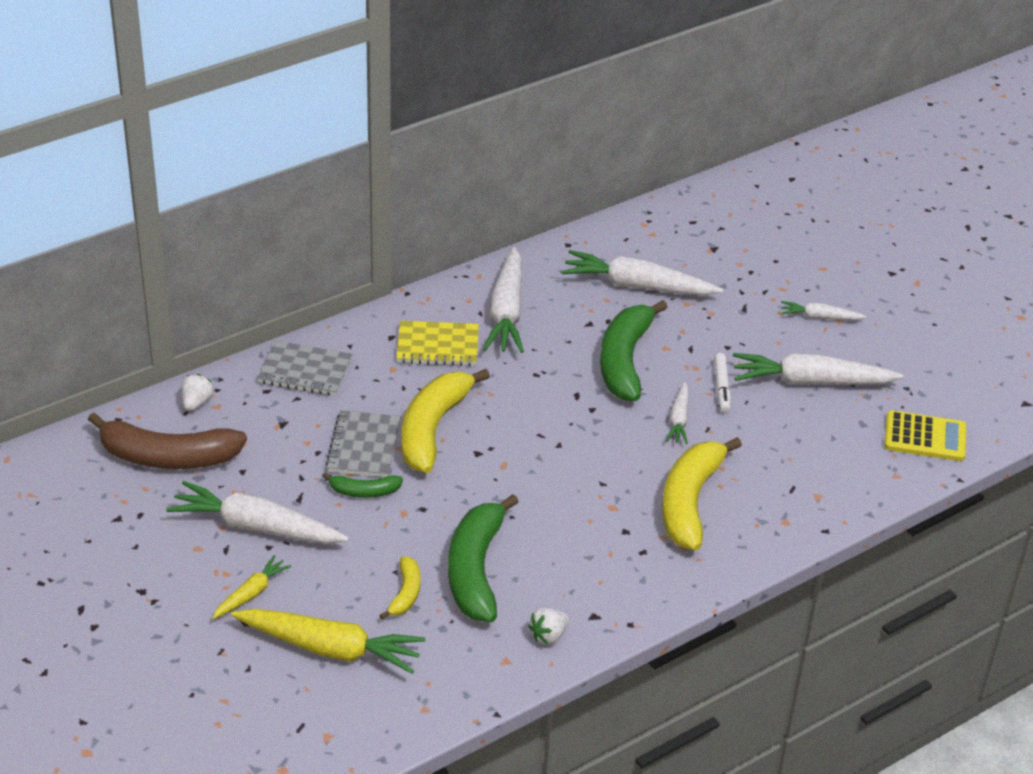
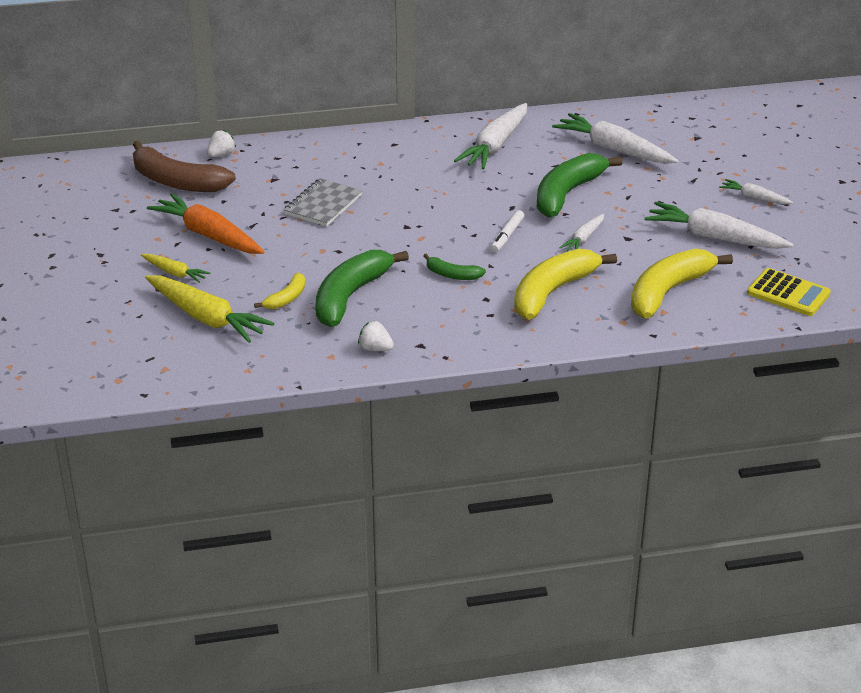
camera: 25 degrees right, 5 degrees down
white carrot [166,481,349,544] -> orange carrot [147,193,264,254]
yellow carrot [212,555,291,619] -> yellow carrot turned 60 degrees clockwise [141,254,210,283]
grey notebook [257,340,352,396] -> none
green banana [322,472,403,498] -> green banana moved to [423,254,486,280]
yellow notebook [396,321,479,366] -> none
yellow banana [401,369,490,473] -> yellow banana moved to [631,249,733,318]
white strawberry [528,608,569,645] -> white strawberry turned 45 degrees clockwise [358,321,394,351]
white marker [714,353,731,413] -> white marker moved to [491,210,524,252]

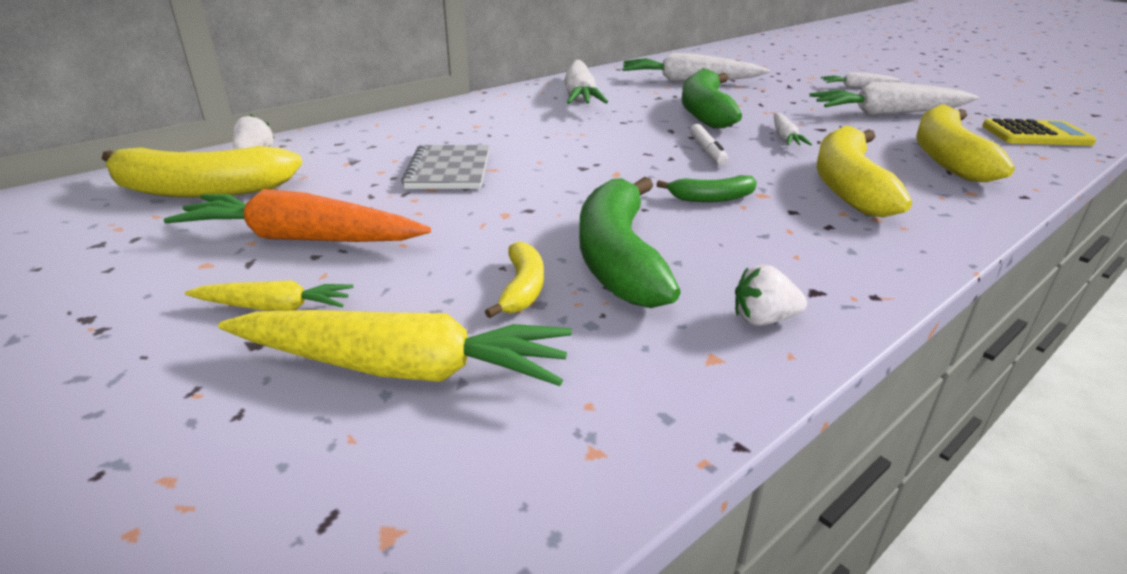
camera: 30 degrees left, 5 degrees down
brown banana [133,141,236,192] -> yellow banana [102,146,303,198]

